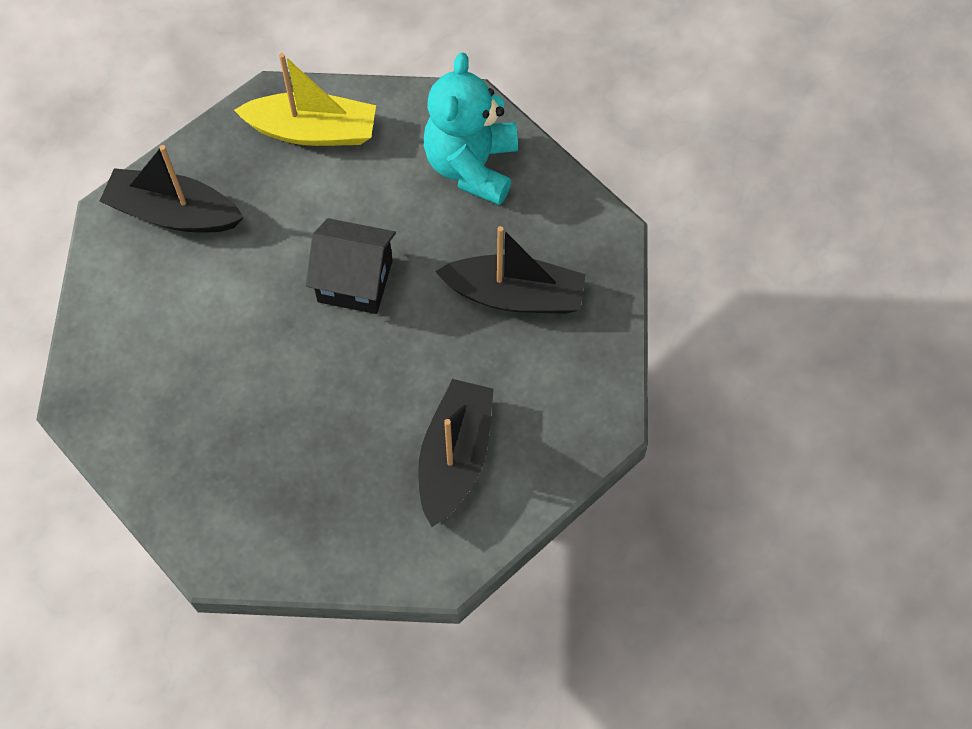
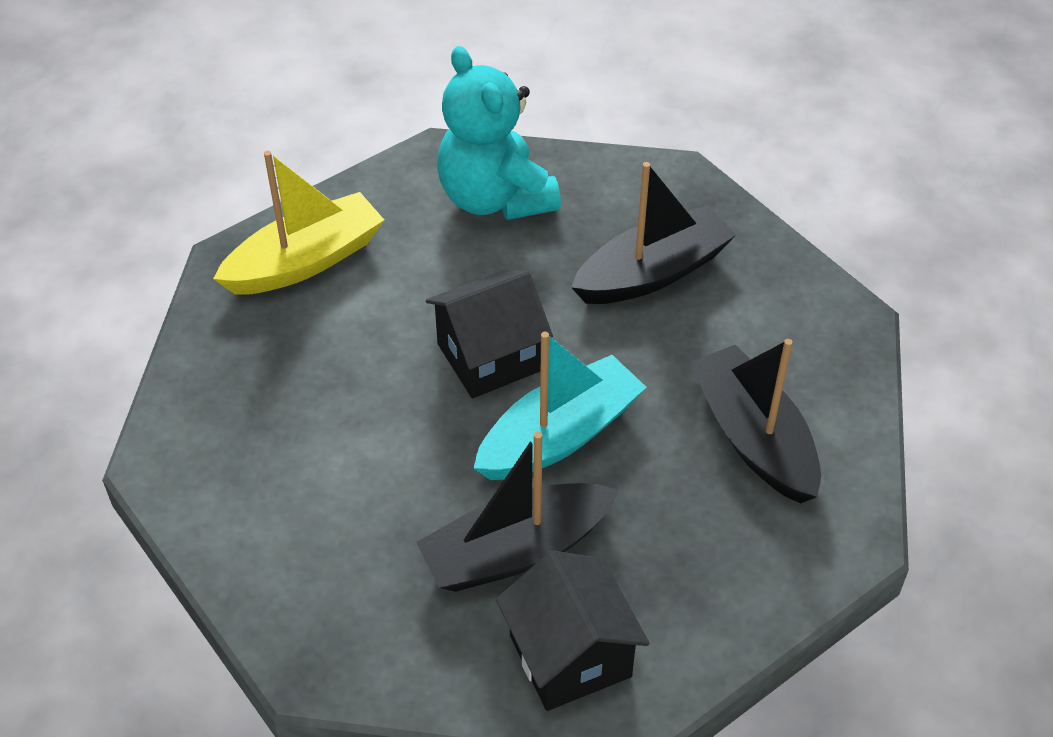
camera: 40 degrees left, 15 degrees down
black boat [100,145,244,232] -> black boat moved to [416,432,619,592]
none -> turquoise boat [473,332,647,480]
none -> black house [496,550,650,711]

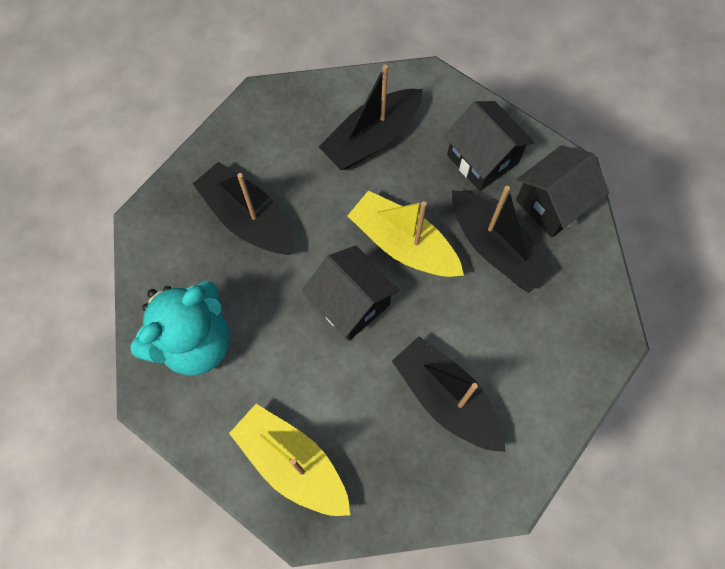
camera: 105 degrees left, 20 degrees up
turquoise boat [473,332,647,480] -> yellow boat [347,190,464,277]
none -> black boat [392,336,505,452]
none -> black house [444,101,535,191]

